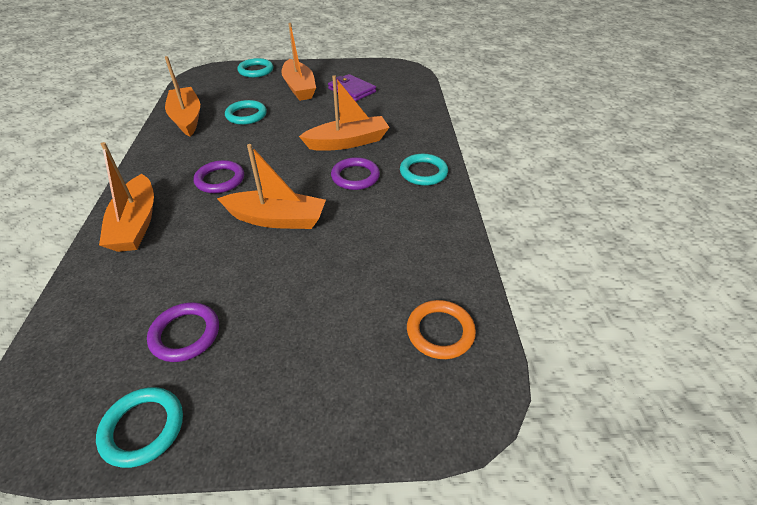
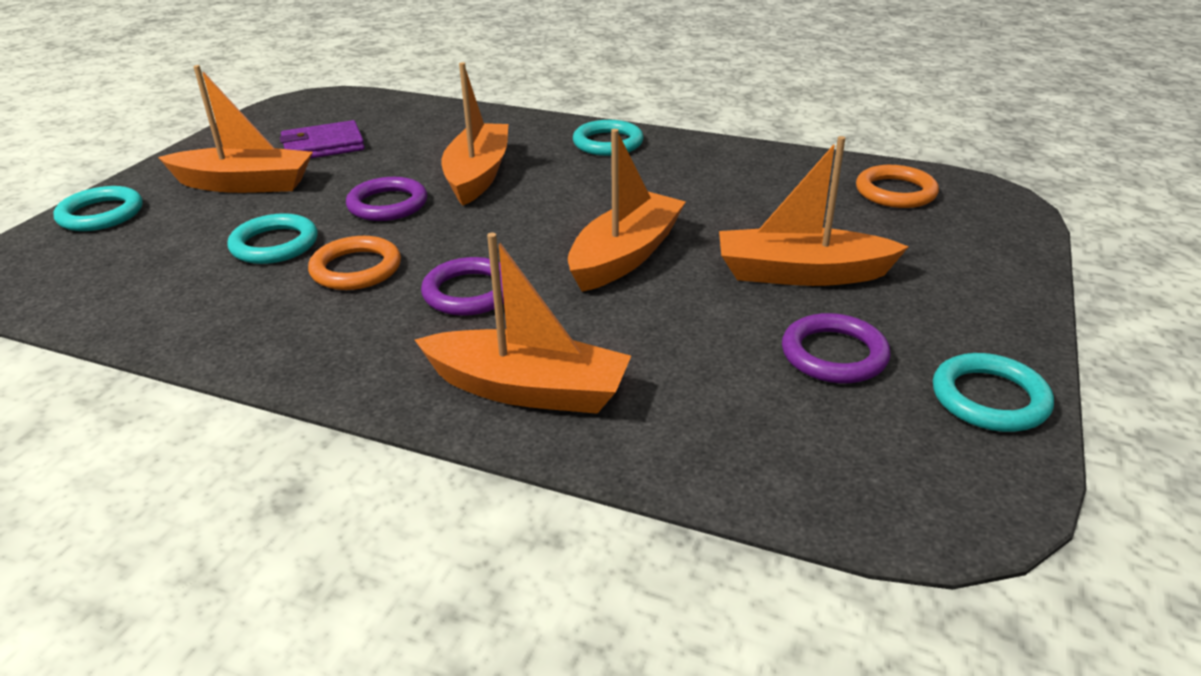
camera: 65 degrees left, 10 degrees down
orange boat [165,56,200,136] -> orange boat moved to [719,136,909,286]
purple ring [331,157,380,190] -> purple ring moved to [346,177,427,221]
none -> orange ring [308,236,401,290]

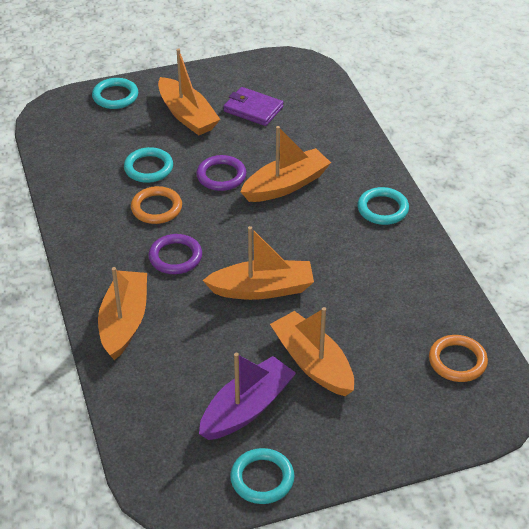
camera: 50 degrees right, 10 degrees up
orange boat [415,233,631,414] -> orange boat turned 150 degrees counterclockwise [98,267,147,360]
purple ring [782,313,891,383] -> purple boat [199,353,296,440]

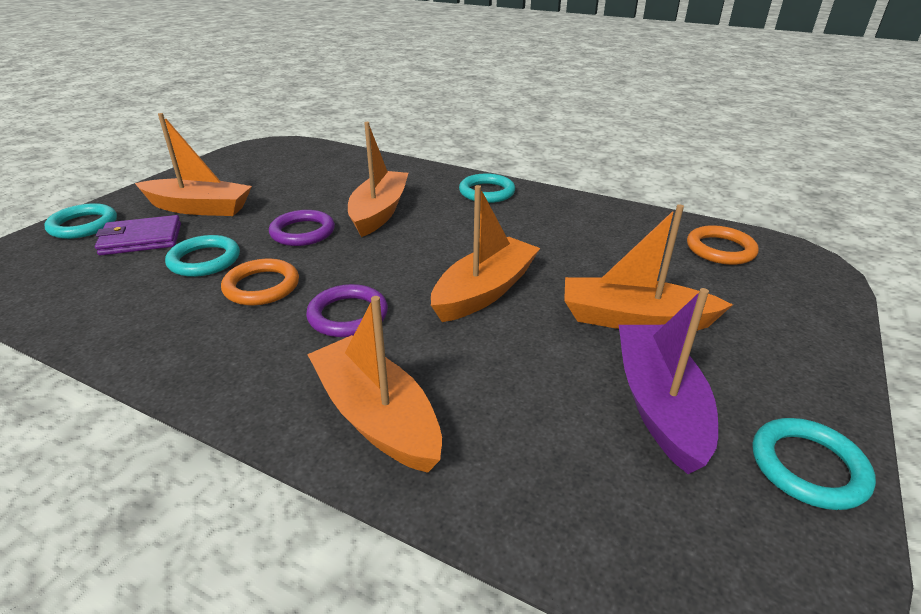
camera: 45 degrees left, 10 degrees down
purple wallet [223,87,284,126] -> purple wallet moved to [95,215,181,255]

